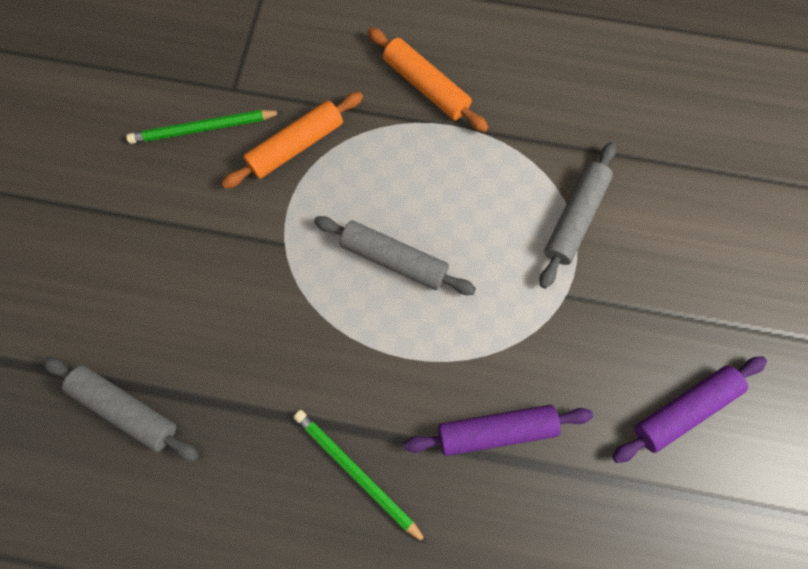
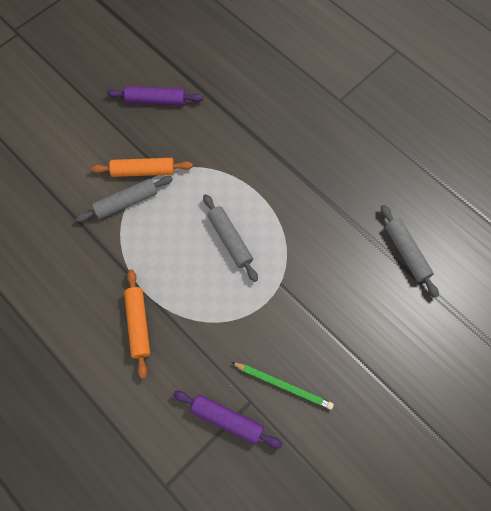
camera: 145 degrees left, 5 degrees down
orange rolling pin [221,92,363,189] -> orange rolling pin moved to [91,158,193,177]
green pencil [293,410,427,544] -> none
purple rolling pin [404,405,593,456] -> purple rolling pin moved to [173,391,282,449]

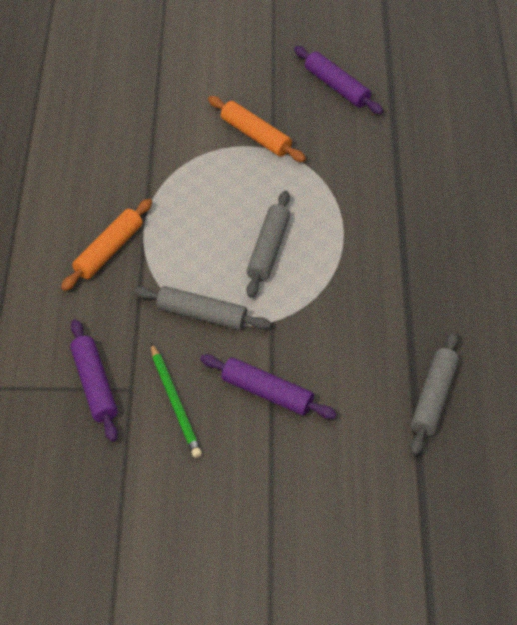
camera: 45 degrees right, 15 degrees down
grey rolling pin [75,176,173,222] -> grey rolling pin moved to [133,286,271,330]
none -> purple rolling pin [200,354,337,419]

